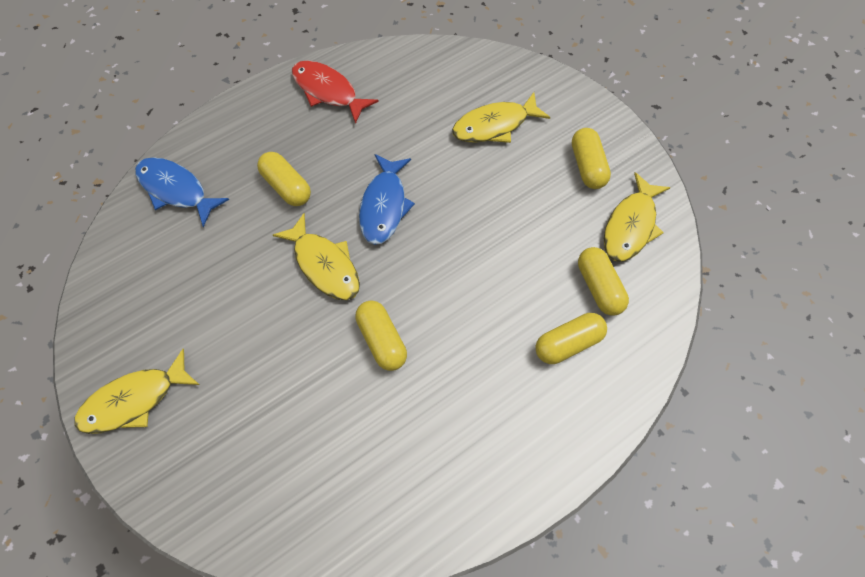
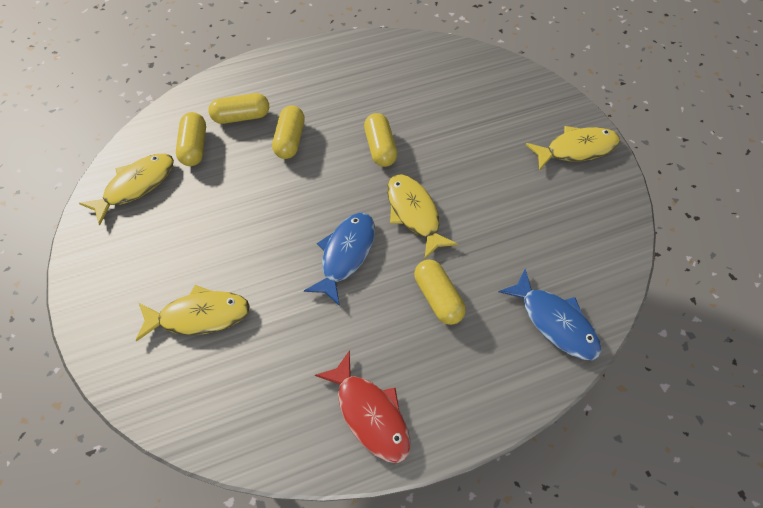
camera: 165 degrees left, 5 degrees down
yellow capsule [572,128,611,189] -> yellow capsule moved to [272,106,305,159]

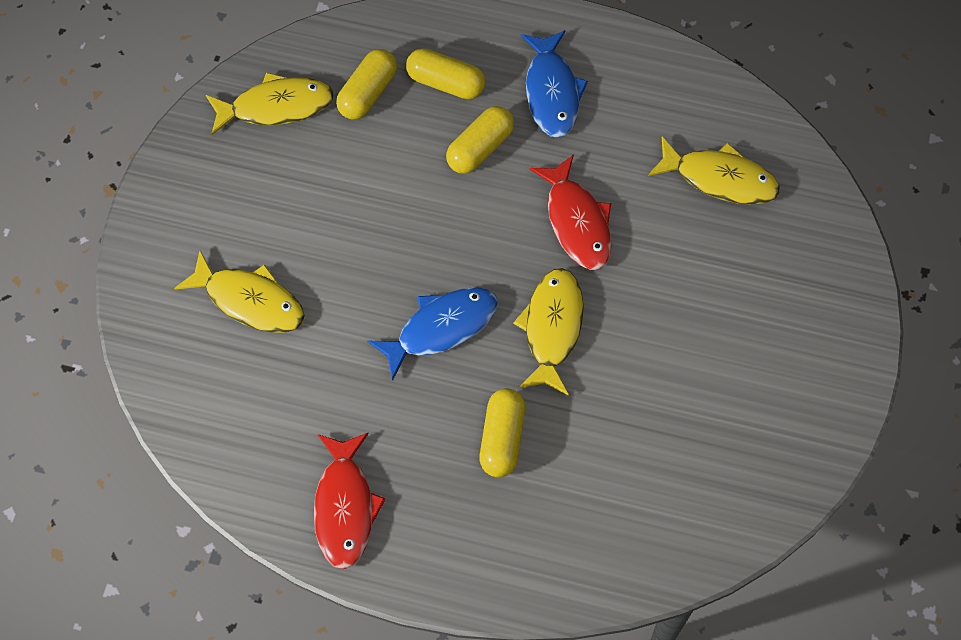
camera: 35 degrees right, 5 degrees up
yellow capsule [364,113,398,167] -> red fish [530,154,612,270]
blue fish [498,269,602,360] -> blue fish moved to [521,30,588,138]
yellow fish [526,126,620,170] -> yellow fish moved to [648,137,780,204]

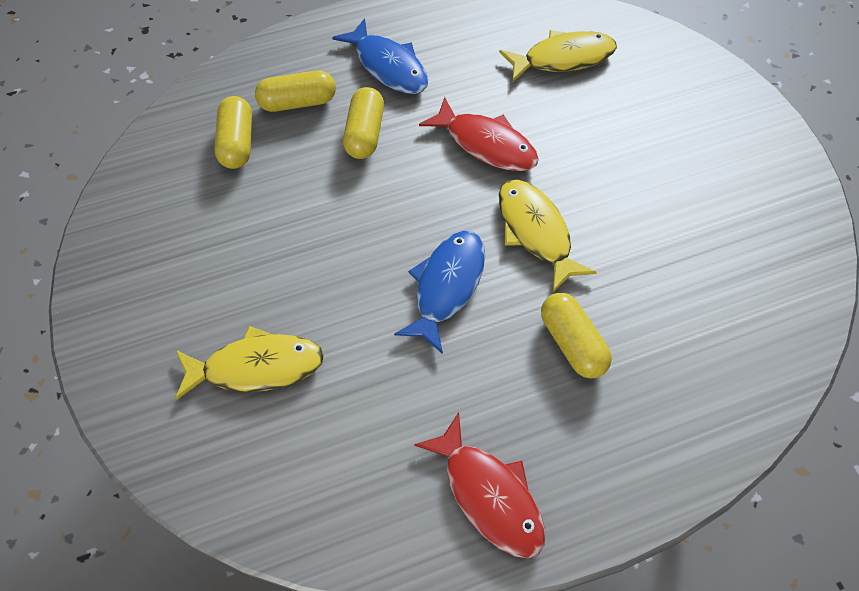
camera: 35 degrees left, 5 degrees down
yellow fish [206,72,334,135] -> none

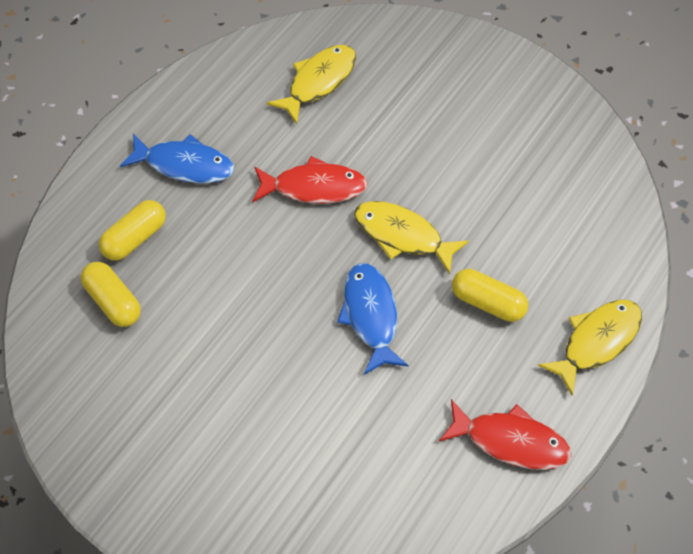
camera: 35 degrees left, 0 degrees up
yellow fish [175,326,324,400] -> yellow fish moved to [538,300,642,396]
yellow capsule [343,87,384,159] -> none

